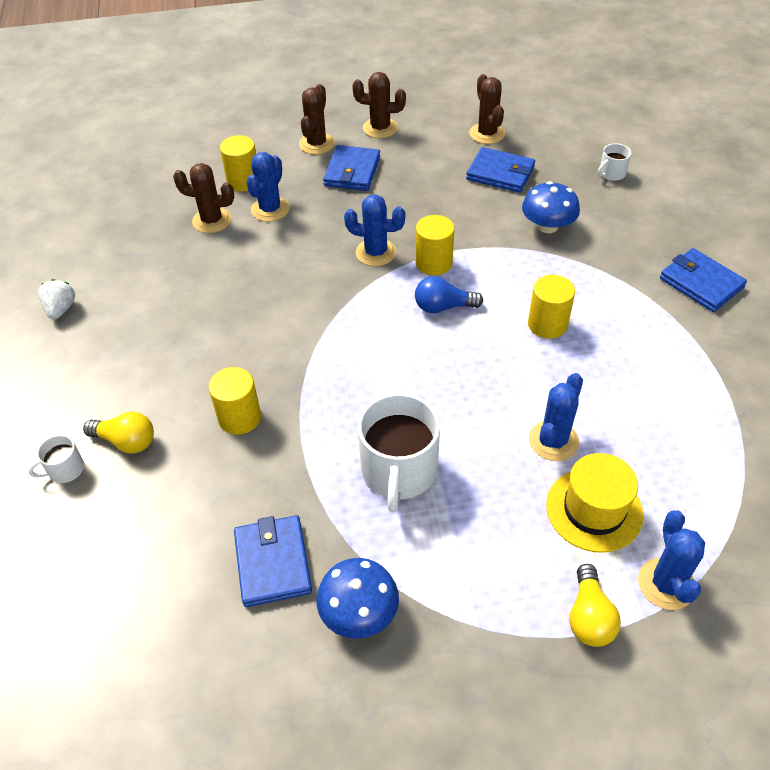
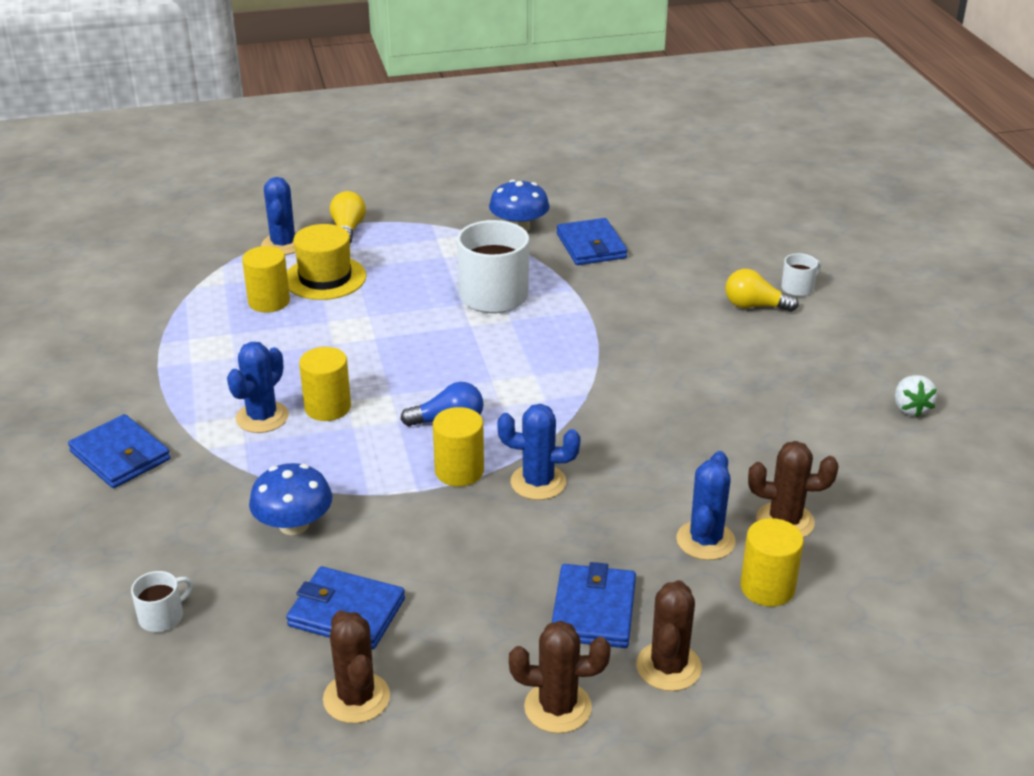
camera: 175 degrees right, 15 degrees down
yellow cylinder [209,367,261,435] -> yellow cylinder moved to [242,246,290,313]
blue cactus [529,373,583,461] -> blue cactus moved to [227,342,289,433]

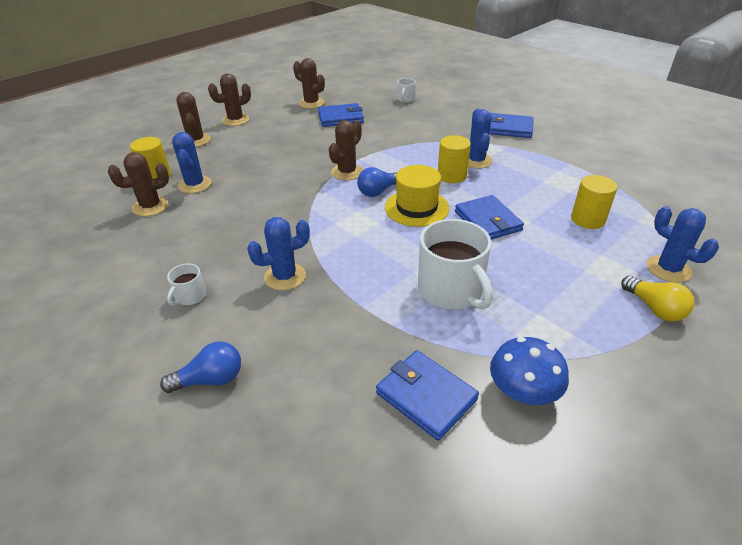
camera: 150 degrees right, 5 degrees up
blue mushroom [249,463,332,535] -> none
yellow hat [287,224,366,300] -> yellow hat moved to [385,165,449,227]
yellow cylinder [433,407,484,486] -> brown cactus [329,120,363,181]
blue cactus [497,404,581,500] -> blue cactus moved to [247,217,310,290]
blue wallet [552,562,636,648] -> blue wallet moved to [455,195,524,240]
yellow light bulb [725,269,799,312] -> blue light bulb [160,341,241,393]
white mug [781,253,821,296] -> white mug moved to [167,263,206,306]
white strawberry [895,375,937,417] -> none

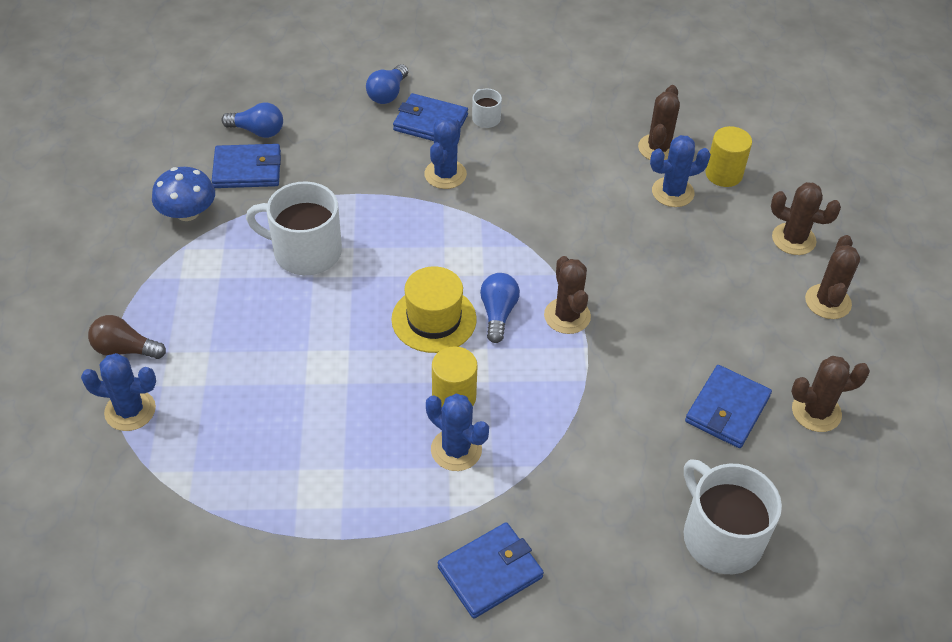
camera: 130 degrees right, 10 degrees up
blue cactus [172,132,212,193] -> blue cactus turned 45 degrees counterclockwise [650,135,711,207]
white mug [397,78,416,102] -> white mug [684,459,782,574], size x2.13
blue wallet [455,195,524,240] -> blue wallet moved to [393,93,468,141]
yellow cylinder [571,175,618,229] -> none
yellow light bulb [621,276,694,322] -> brown light bulb [88,315,166,359]
none -> blue light bulb [221,102,283,138]

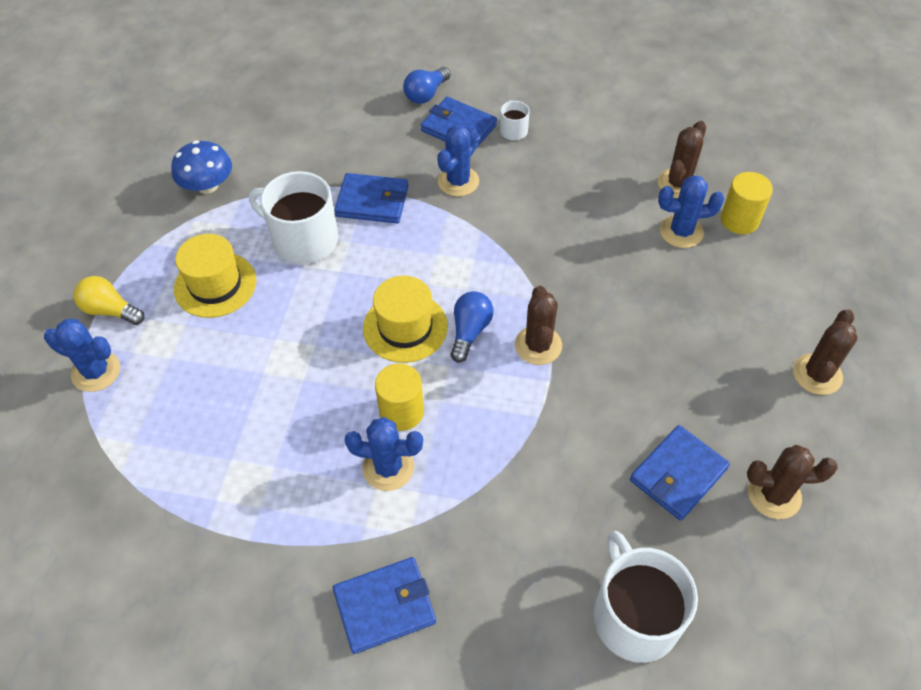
camera: 15 degrees right, 5 degrees up
brown light bulb [88,315,166,359] -> yellow light bulb [74,276,144,325]
blue wallet [212,144,281,188] -> blue wallet moved to [334,173,409,224]
blue light bulb [221,102,283,138] -> none
blue cactus [426,394,489,471] -> blue cactus turned 45 degrees counterclockwise [345,417,423,491]
brown cactus [771,182,841,255] -> none
none -> yellow hat [174,234,256,318]

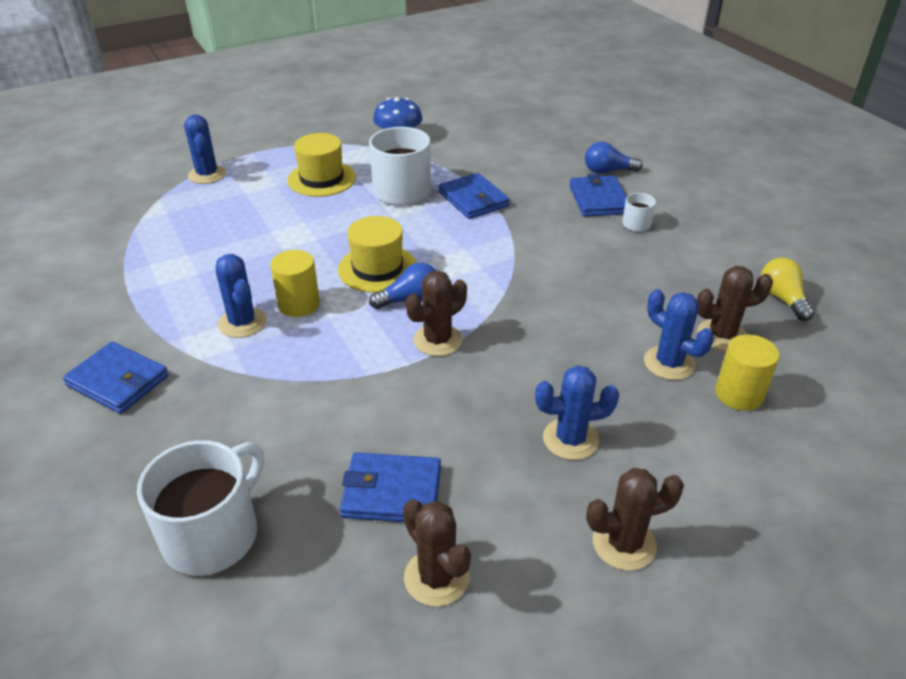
camera: 50 degrees right, 15 degrees down
yellow light bulb [74,276,144,325] -> yellow light bulb moved to [761,258,814,321]
blue cactus [437,125,479,197] -> blue cactus moved to [535,365,619,460]

